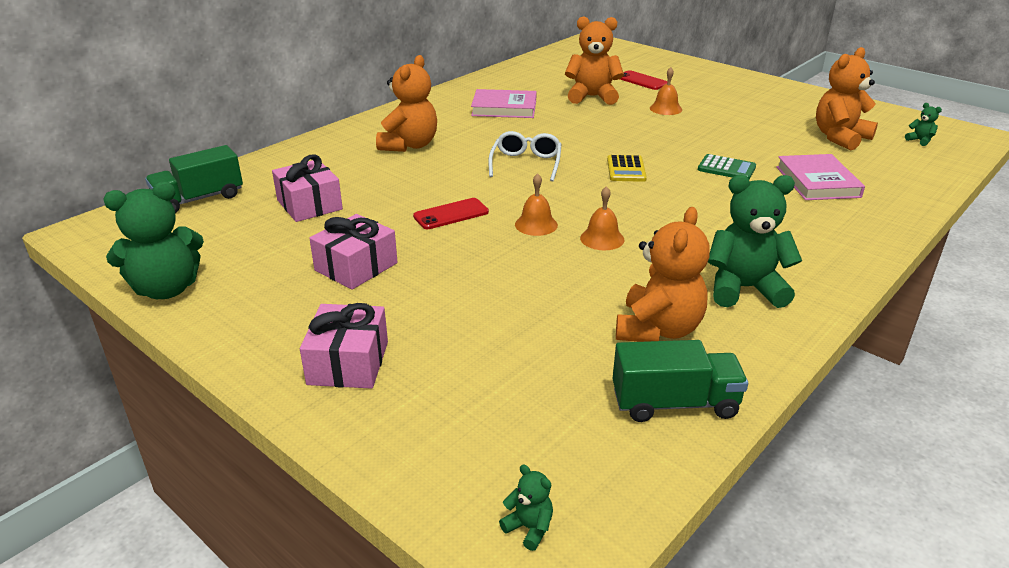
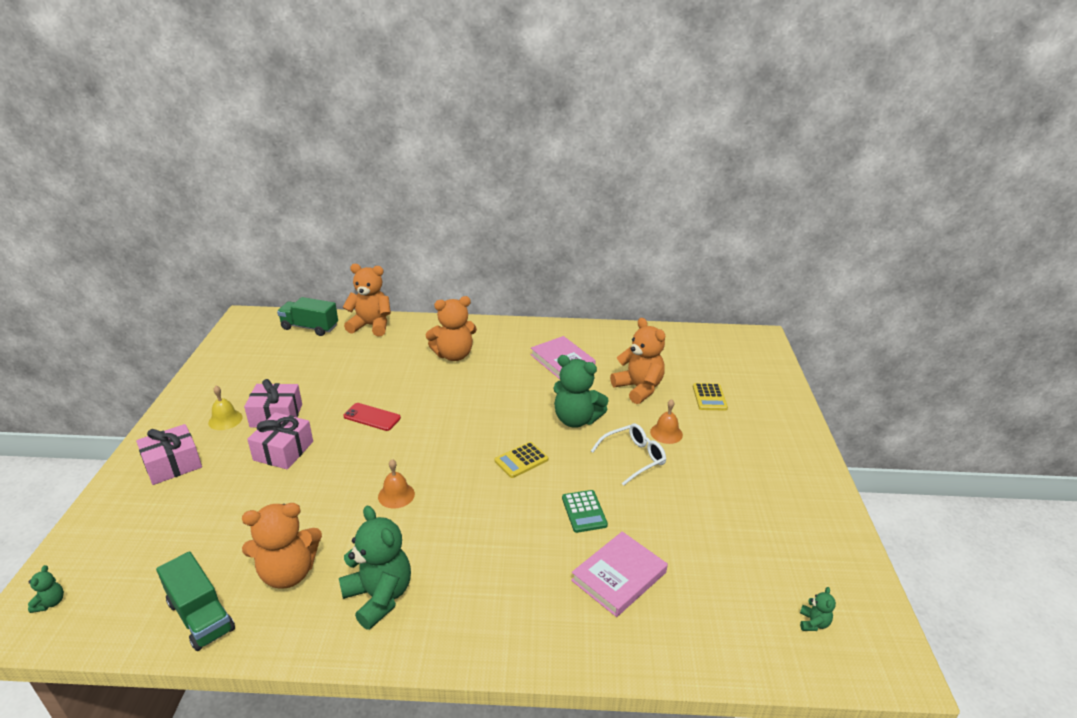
camera: 50 degrees right, 0 degrees up
green teddy bear [103,181,204,299] -> green teddy bear moved to [553,355,609,428]
pink gift [272,154,343,222] -> pink gift moved to [247,412,313,470]
white glasses [488,131,561,182] -> white glasses moved to [591,423,666,485]
orange bell [515,173,558,236] -> none
red phone [620,70,668,90] -> yellow calculator [693,383,728,411]
orange teddy bear [816,47,878,150] -> orange teddy bear moved to [343,264,391,336]
none -> yellow bell [208,386,243,430]

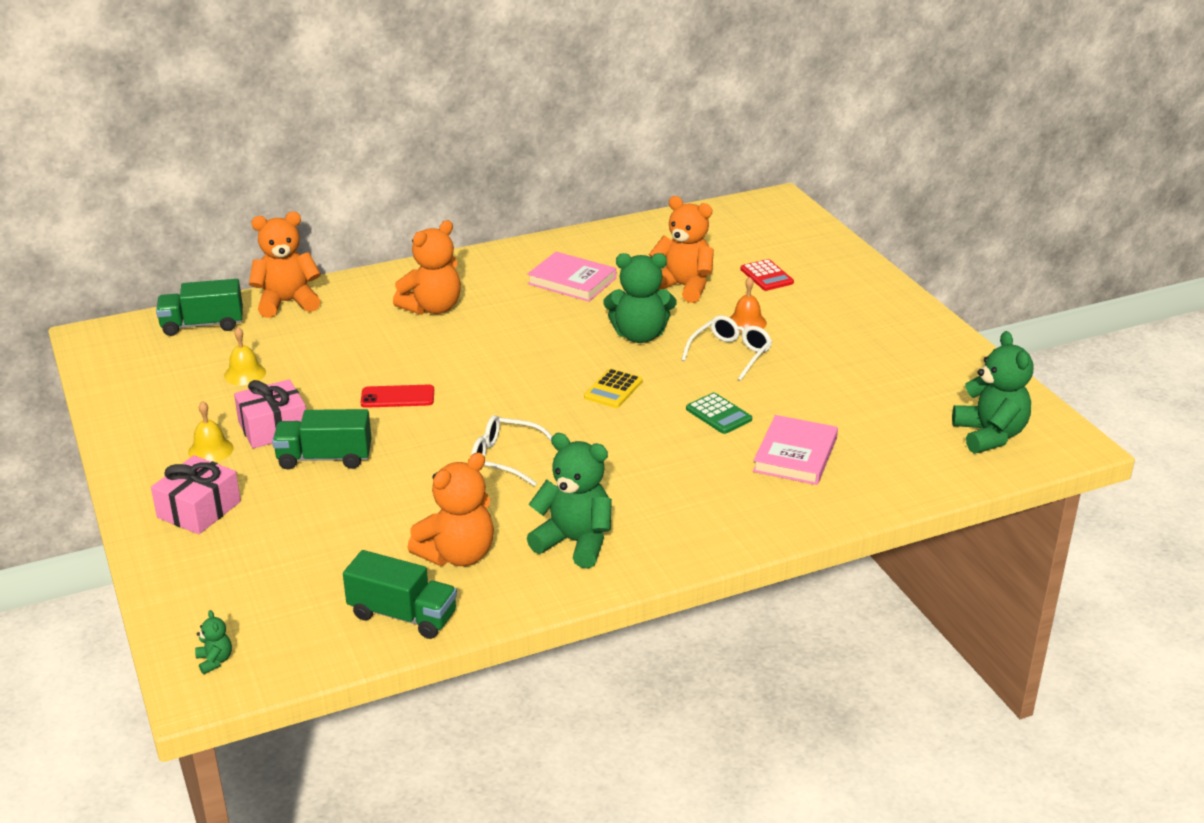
camera: 25 degrees left, 0 degrees up
pink gift [247,412,313,470] -> green truck [272,409,371,469]
orange bell [378,459,415,509] -> white glasses [471,415,553,486]
yellow calculator [693,383,728,411] -> red calculator [740,259,794,291]
green teddy bear [800,587,836,631] -> green teddy bear [952,331,1033,454], size x2.34
none -> yellow bell [224,327,266,385]

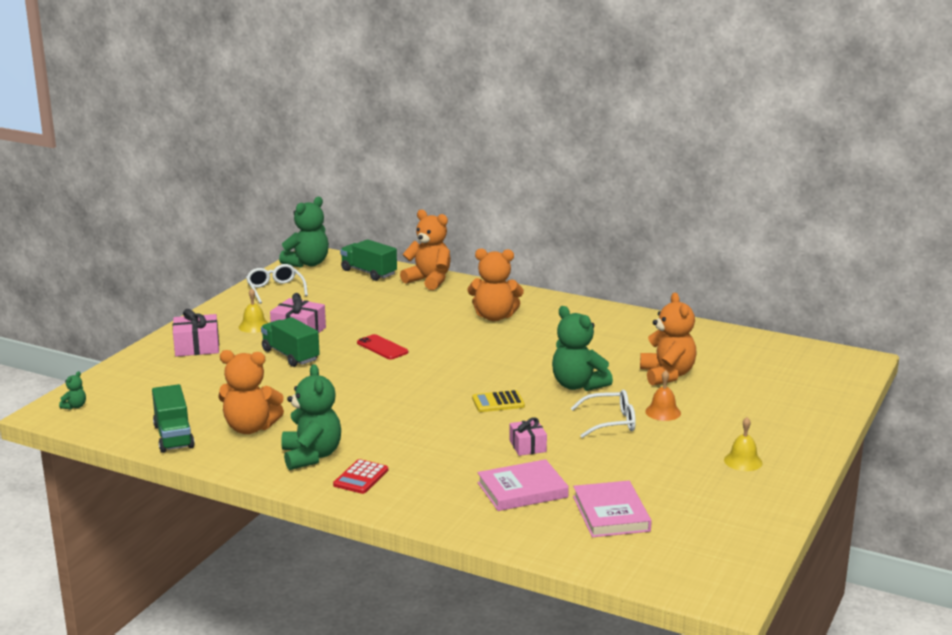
camera: 50 degrees right, 10 degrees down
yellow bell [224,327,266,385] -> yellow bell moved to [724,417,762,471]
white glasses [471,415,553,486] -> white glasses moved to [246,264,308,304]
pink book [527,252,616,302] -> pink book moved to [573,481,652,537]
green calculator [686,393,752,434] -> pink gift [509,417,547,456]
red calculator [740,259,794,291] -> red calculator moved to [333,459,388,494]
green teddy bear [952,331,1033,454] -> green teddy bear moved to [279,197,329,268]

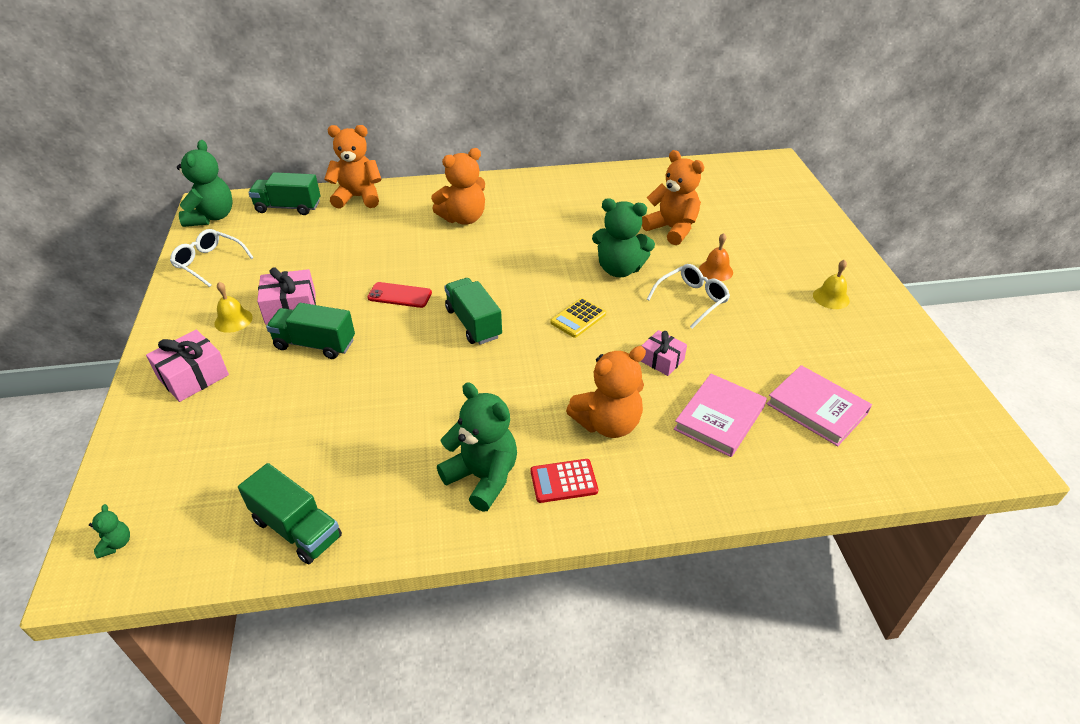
camera: 35 degrees left, 20 degrees up
orange teddy bear [218,350,284,434] -> orange teddy bear moved to [566,346,646,438]
red calculator [333,459,388,494] -> red calculator turned 90 degrees clockwise [531,459,598,503]
none -> green truck [444,278,502,345]

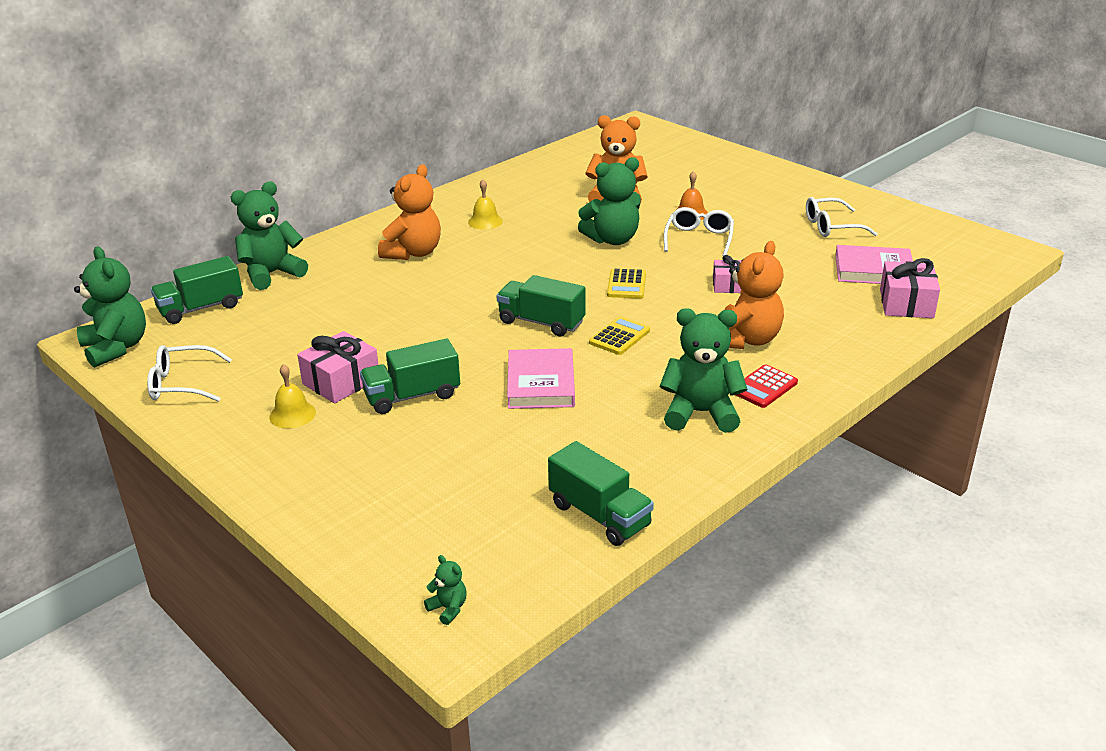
camera: 35 degrees left, 10 degrees down
pink gift [146,330,229,402] -> pink gift moved to [880,258,940,318]
green truck [238,463,342,564] -> green truck turned 45 degrees clockwise [548,441,654,546]
orange teddy bear [324,125,382,209] -> green teddy bear [231,181,308,290]
red phone [367,282,432,308] -> none
pink book [674,374,767,457] -> pink book moved to [507,348,575,409]
yellow bell [813,259,850,309] -> yellow bell moved to [468,179,503,229]
none -> yellow calculator [589,316,650,355]
none -> white glasses [806,197,877,237]

